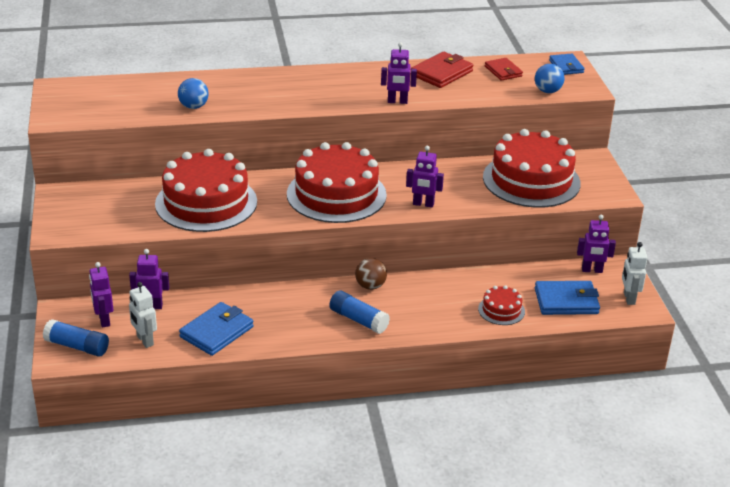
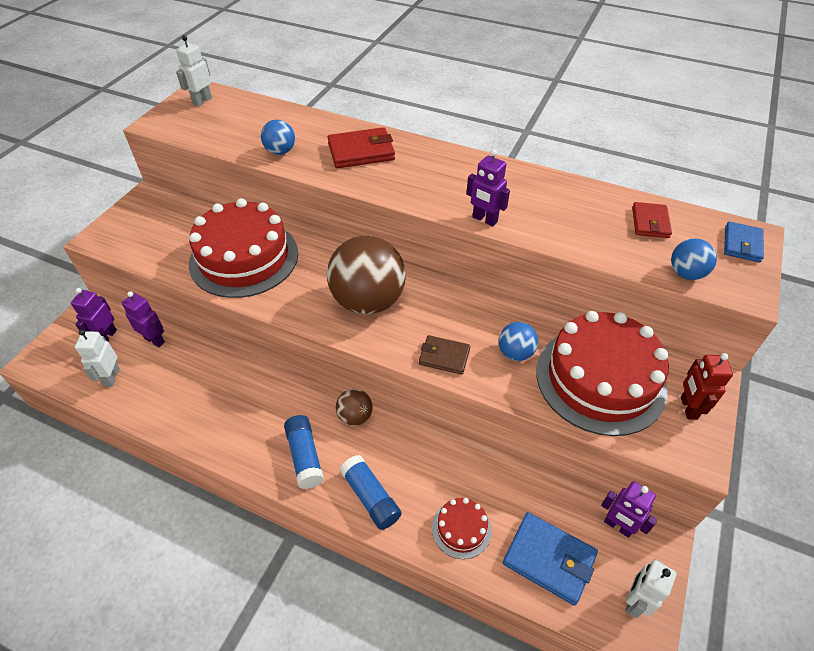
camera: 35 degrees right, 15 degrees up
blue glue stick [43,319,109,357] -> blue glue stick moved to [340,455,402,530]
blue wallet [179,302,254,356] -> none
red cake [287,142,387,223] -> brown ball [327,235,406,315]
purple robot [406,146,444,208] -> brown wallet [419,335,470,375]
red wallet [411,52,473,88] -> red wallet moved to [328,127,395,168]
none -> white robot [176,35,212,106]
none -> blue ball [499,322,538,361]
none -> red robot [681,353,733,420]

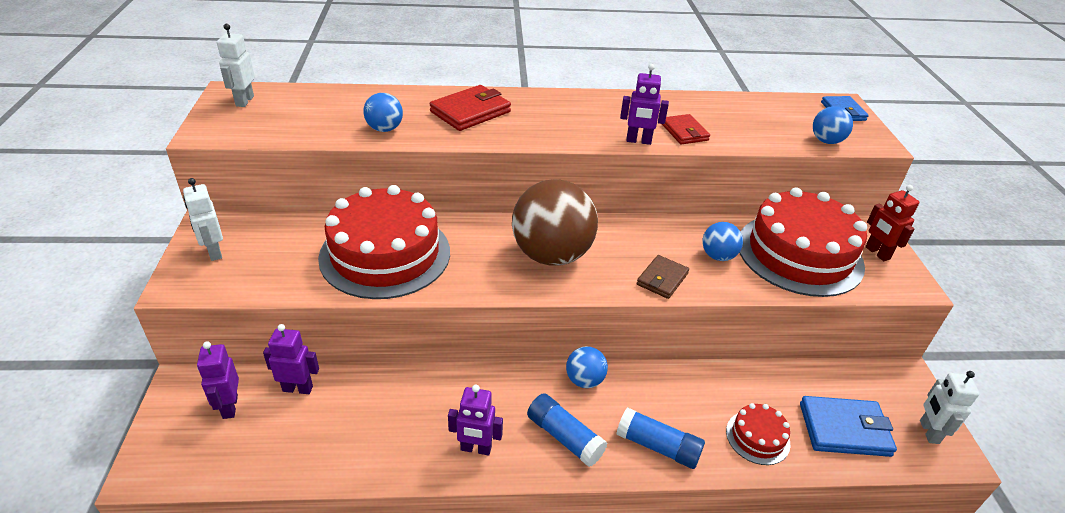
camera: 30 degrees left, 10 degrees down
white robot [75,330,120,387] -> white robot moved to [183,178,223,261]
brown ball [336,389,372,426] -> blue ball [566,346,608,388]
brown wallet [419,335,470,375] -> brown wallet turned 45 degrees counterclockwise [637,255,689,299]
purple robot [601,481,657,538] -> purple robot moved to [448,385,503,455]
red wallet [632,202,672,238] -> red wallet moved to [662,114,710,144]

